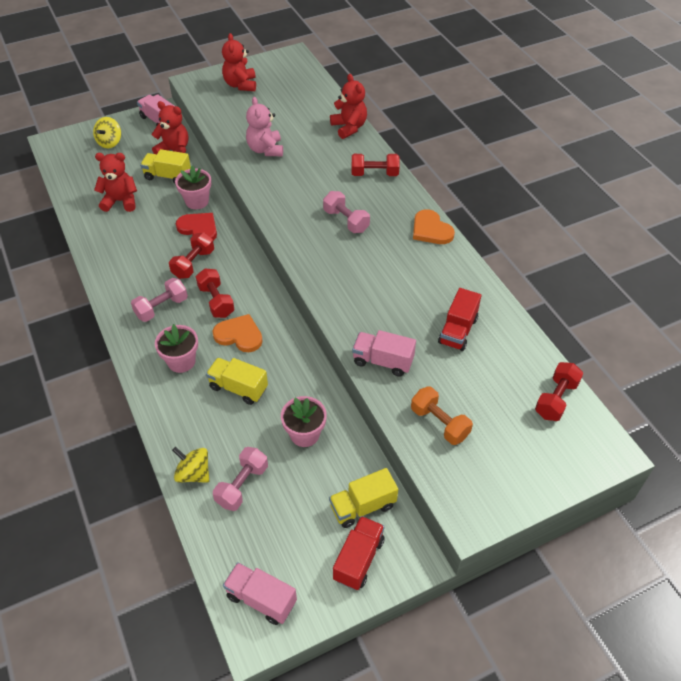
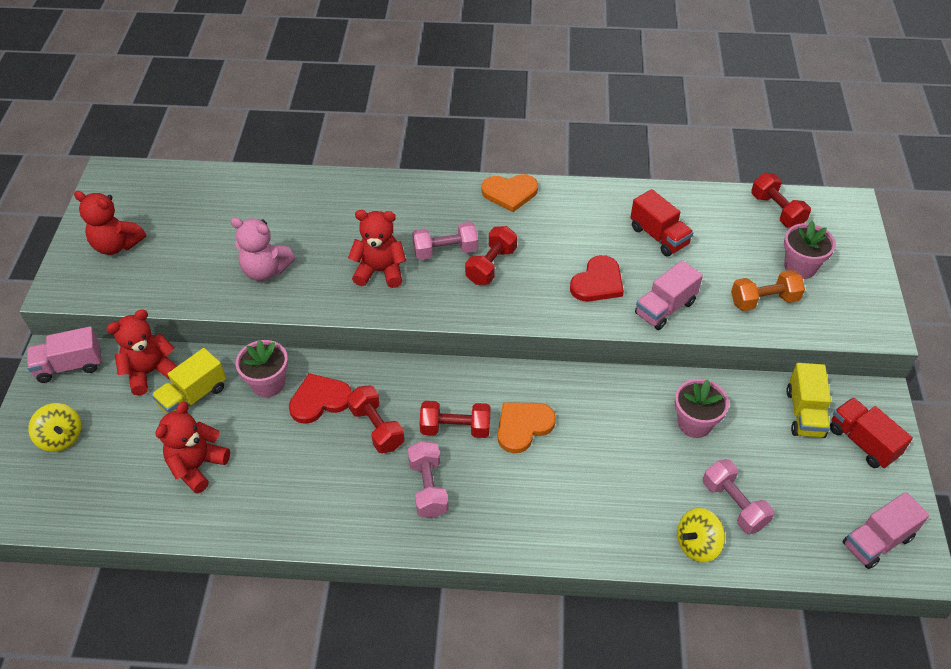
camera: 60 degrees left, 0 degrees up
pink flower pot [155,324,198,373] -> pink flower pot moved to [784,221,835,279]
yellow truck [206,358,268,405] -> none
red teddy bear [330,74,367,139] -> red teddy bear moved to [348,210,406,288]
red dumbbell [352,154,400,176] -> red dumbbell moved to [465,226,517,285]
none -> red heart [570,255,624,302]

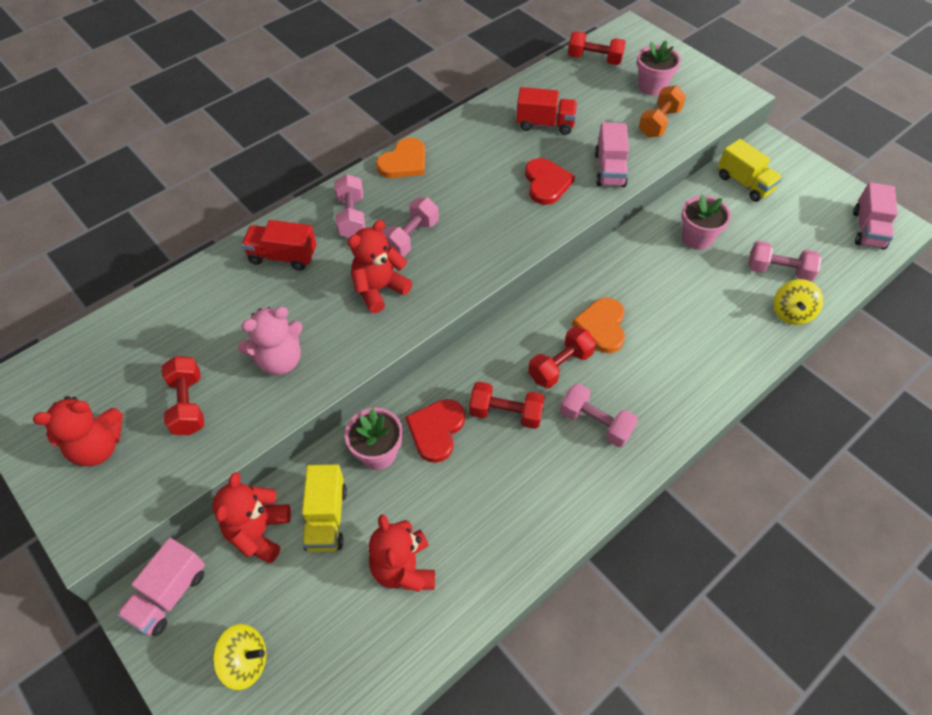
camera: 45 degrees left, 5 degrees up
red dumbbell [465,226,517,285] -> red dumbbell moved to [162,356,204,435]
red truck [830,397,913,468] -> red truck moved to [241,220,316,271]
none -> pink dumbbell [334,174,366,238]

